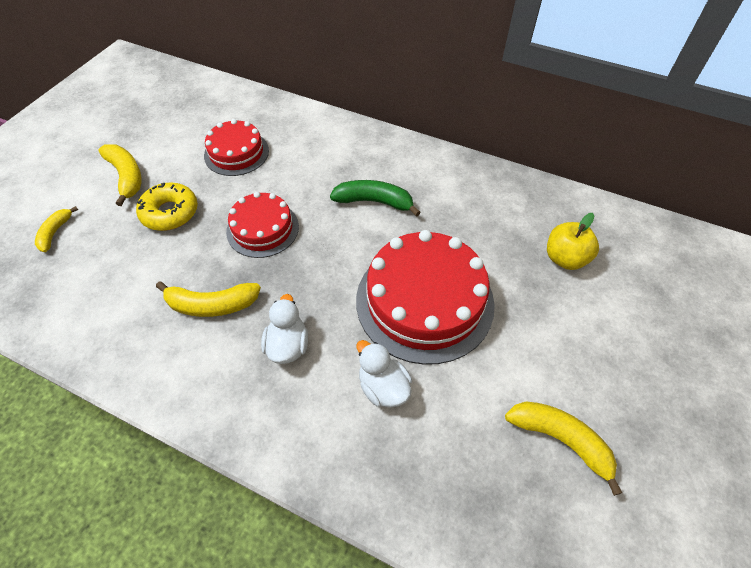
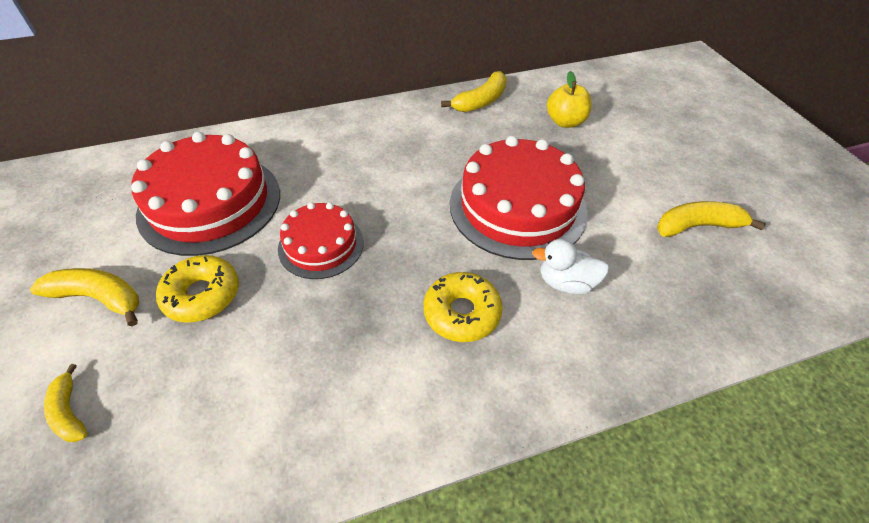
camera: 45 degrees left, 5 degrees down
yellow banana [156,281,261,317] -> yellow banana moved to [441,71,507,112]
red cake [204,119,269,176] -> red cake [131,132,280,256], size x1.74
white duck [261,294,308,364] -> yellow donut [424,272,503,342]
green banana [330,180,421,217] -> none

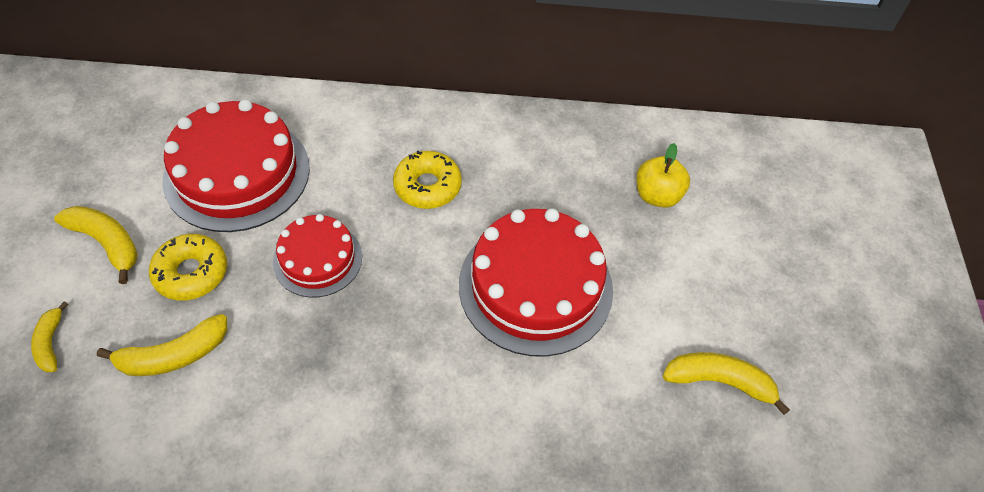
camera: 20 degrees right, 5 degrees up
yellow donut [424,272,503,342] -> yellow donut moved to [393,150,462,209]
yellow banana [441,71,507,112] -> yellow banana moved to [97,314,227,376]
white duck [532,239,609,295] -> none

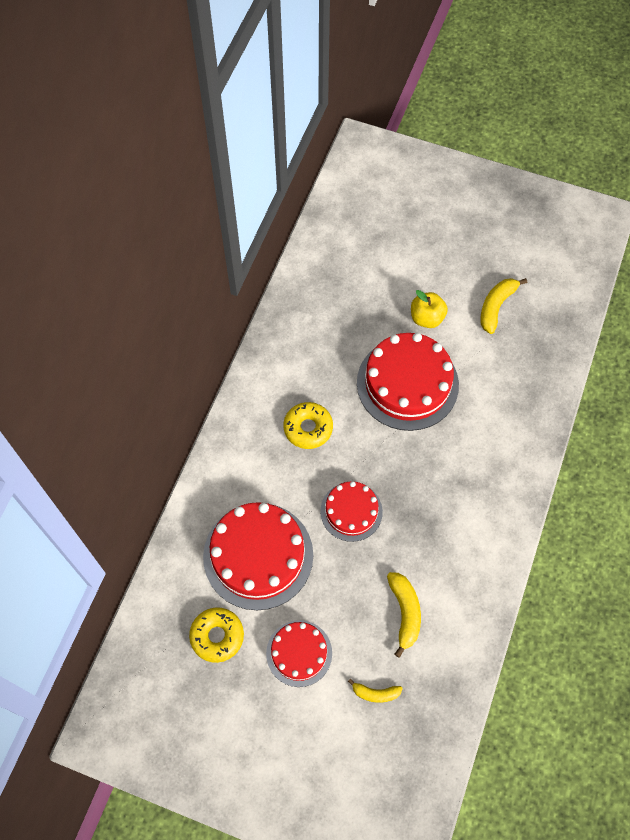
camera: 70 degrees left, 10 degrees up
yellow banana [54,206,138,284] -> red cake [266,620,332,687]
yellow donut [149,234,227,301] -> yellow donut moved to [189,607,244,663]
yellow apple [636,143,690,208] -> yellow apple moved to [411,290,448,328]

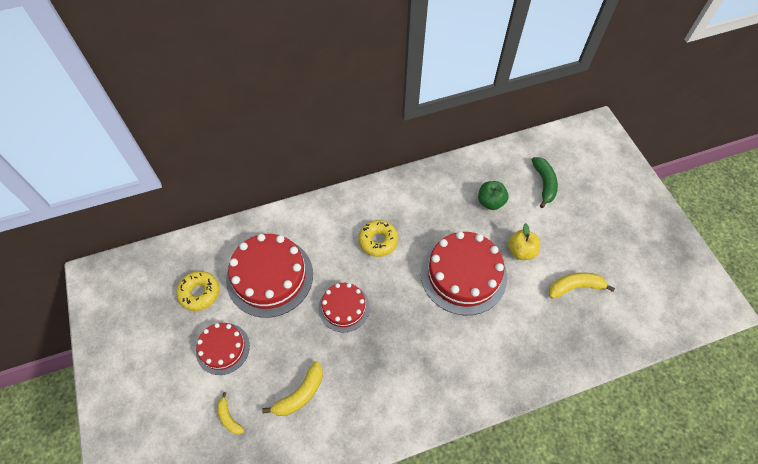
camera: 50 degrees right, 5 degrees down
none -> green apple [478,181,509,210]
none -> green banana [532,157,558,208]

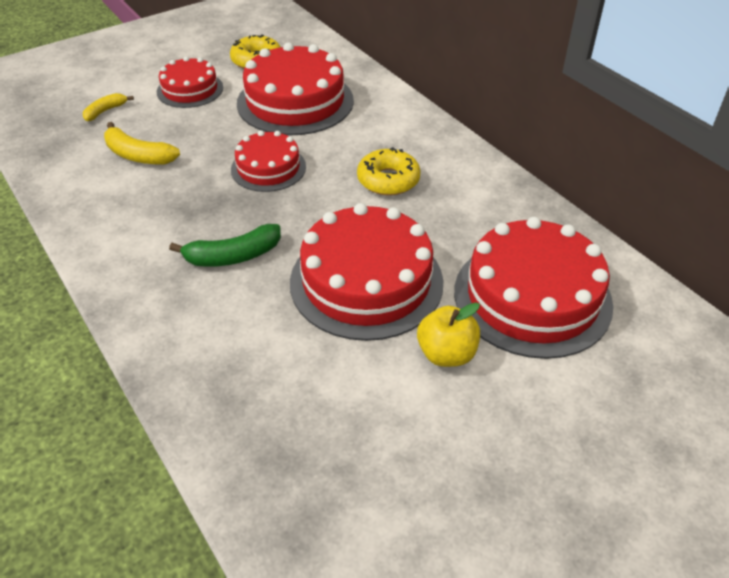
camera: 75 degrees right, 15 degrees down
green apple [478,181,509,210] -> red cake [454,217,613,359]
green banana [532,157,558,208] -> green banana moved to [169,224,281,267]
yellow banana [549,272,615,299] -> none

